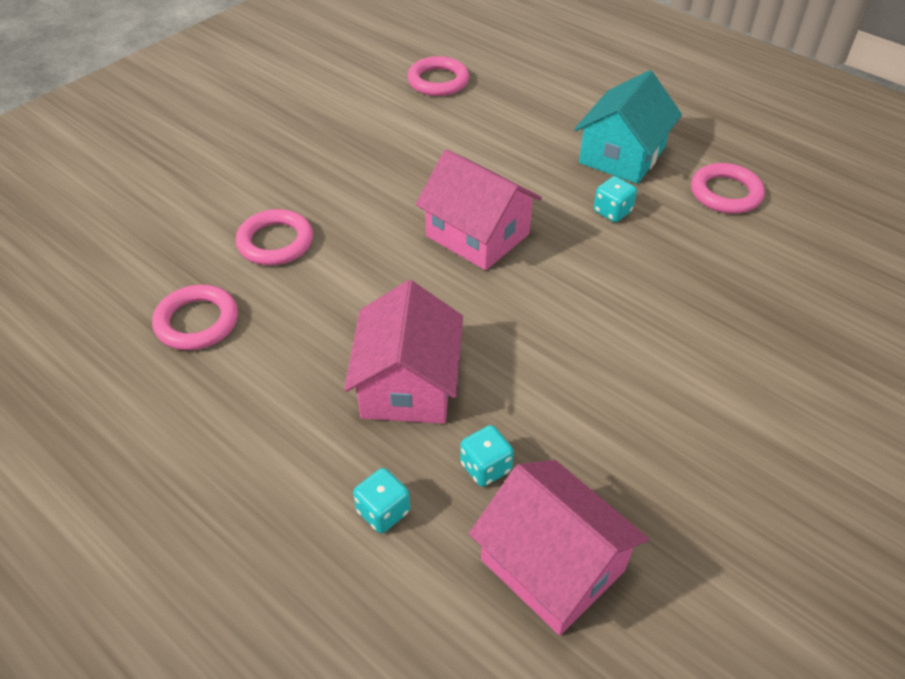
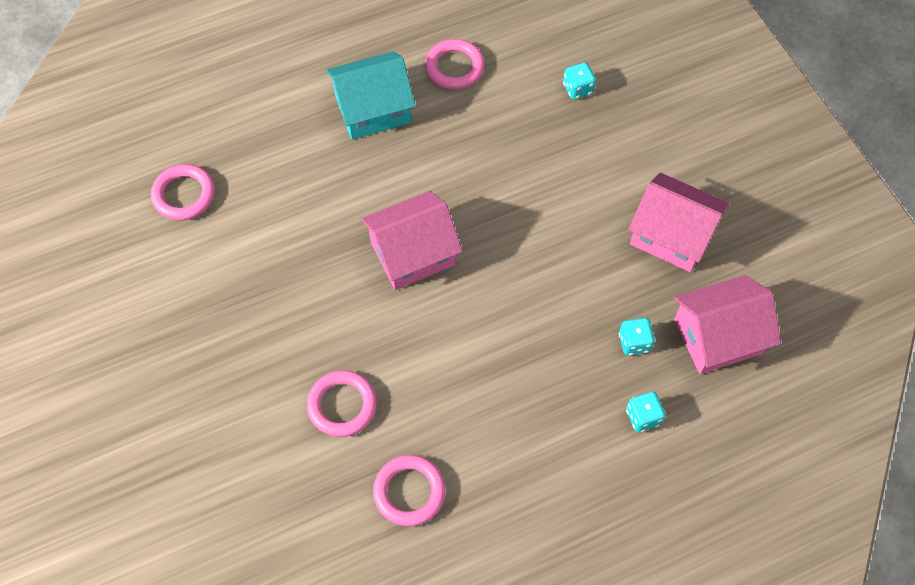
camera: 65 degrees left, 15 degrees up
pink house [344,280,463,424] -> pink house moved to [628,172,729,272]
turquoise house [574,70,682,184] -> turquoise house turned 75 degrees counterclockwise [326,51,416,139]
turquoise dice [594,176,637,222] -> turquoise dice moved to [563,62,596,100]

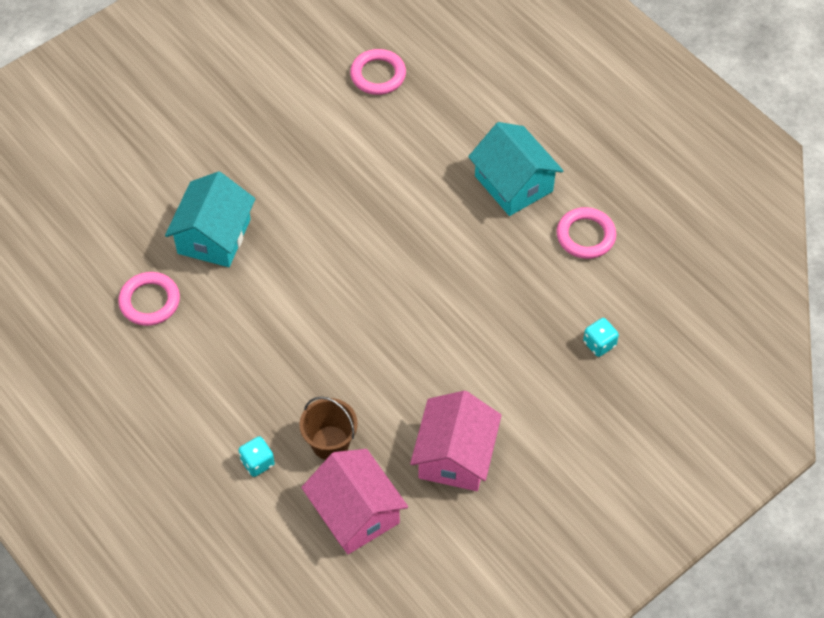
camera: 75 degrees right, 5 degrees down
pink ring [307,370,377,437] -> turquoise house [165,171,255,267]
pink house [361,191,463,290] -> none
turquoise dice [619,318,655,355] -> brown bucket [299,396,358,460]

